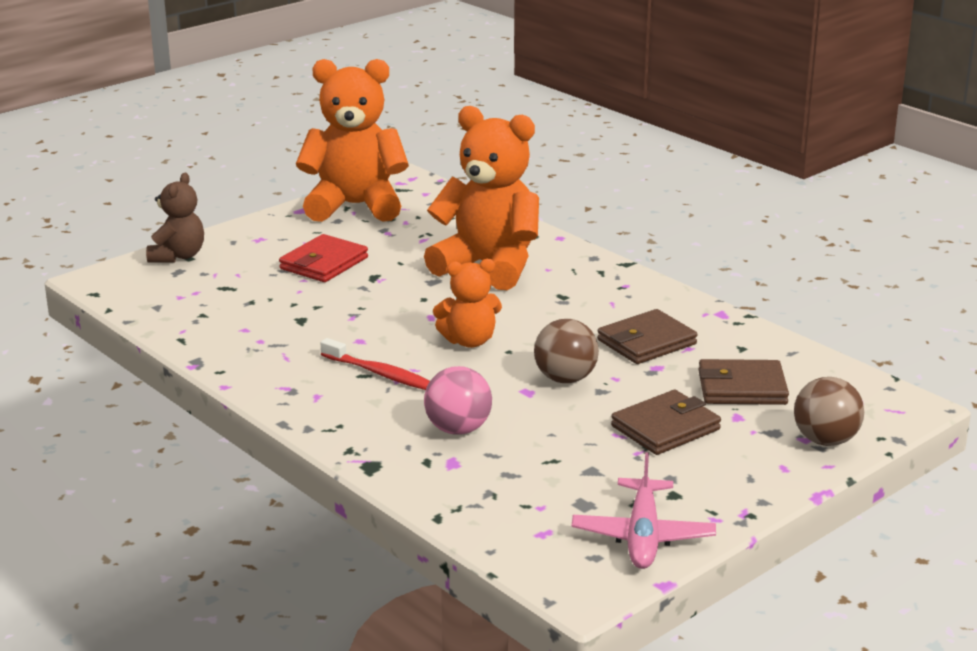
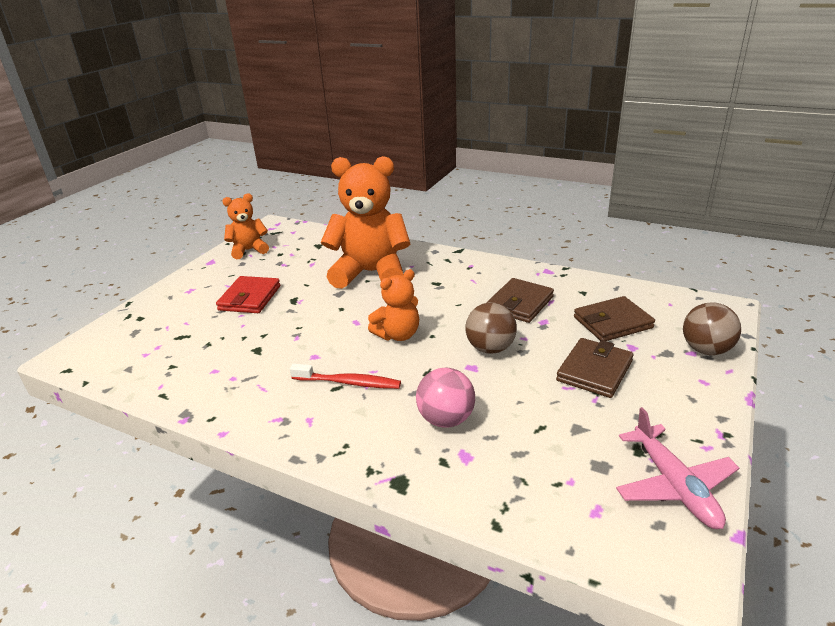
camera: 20 degrees left, 5 degrees up
brown teddy bear [146,173,204,263] -> none
orange teddy bear [296,59,409,222] -> orange teddy bear [222,193,269,259], size x0.54

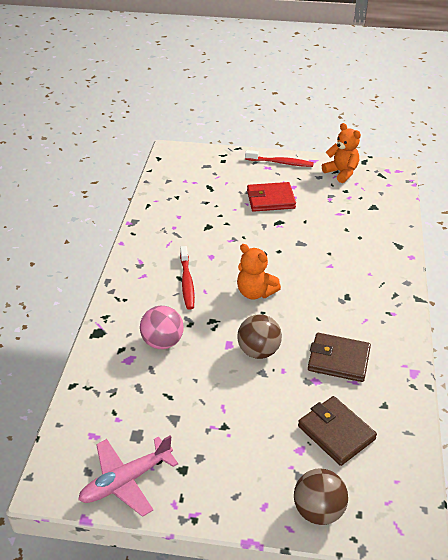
camera: 70 degrees right, 10 degrees up
orange teddy bear [321,156,410,289] -> none
brown wallet [556,338,634,398] -> none
none -> red toothbrush [245,150,314,167]

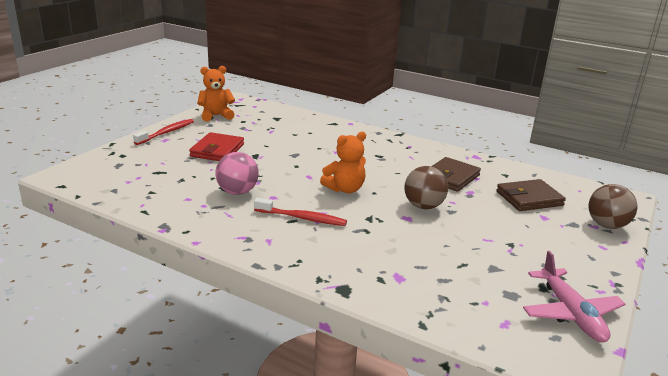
camera: 70 degrees left, 15 degrees down
pink ball [140,306,184,349] -> pink ball moved to [215,152,259,195]

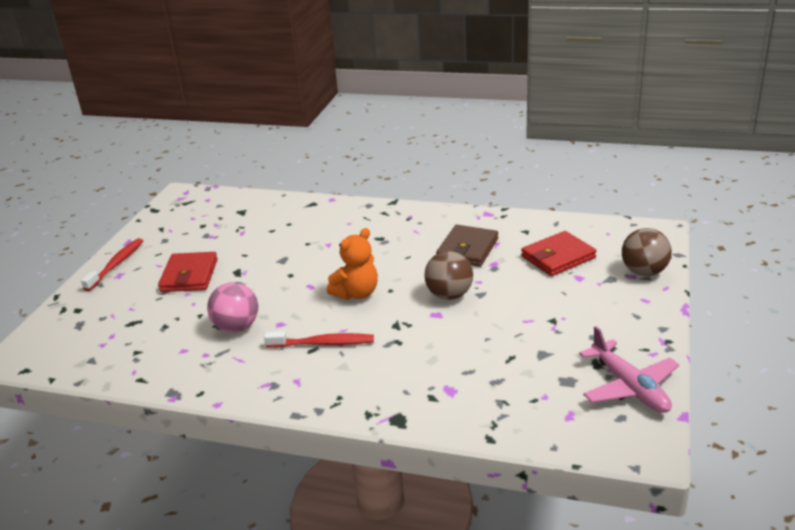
camera: 10 degrees left, 5 degrees up
orange teddy bear [197,66,235,121] -> none
brown wallet [496,179,566,211] -> red wallet [521,231,596,276]

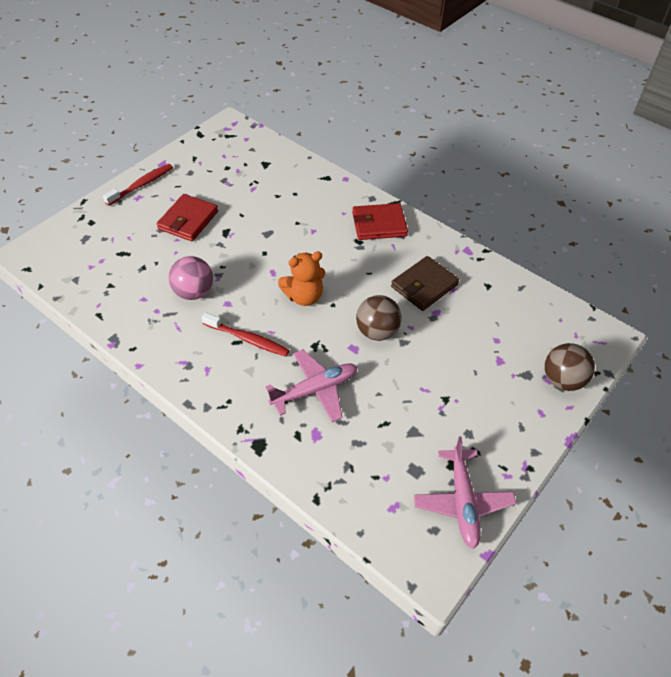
camera: 20 degrees right, 20 degrees up
red wallet [521,231,596,276] -> red wallet moved to [352,203,408,240]
none -> pink plane [265,349,358,422]

